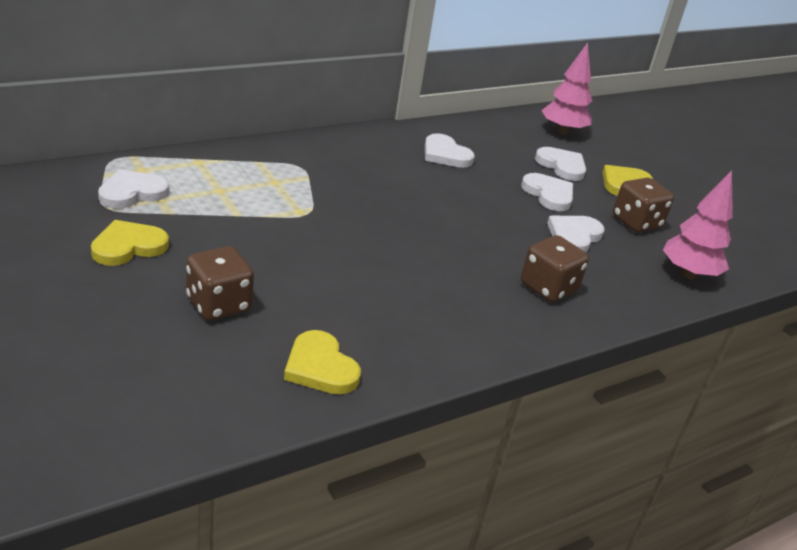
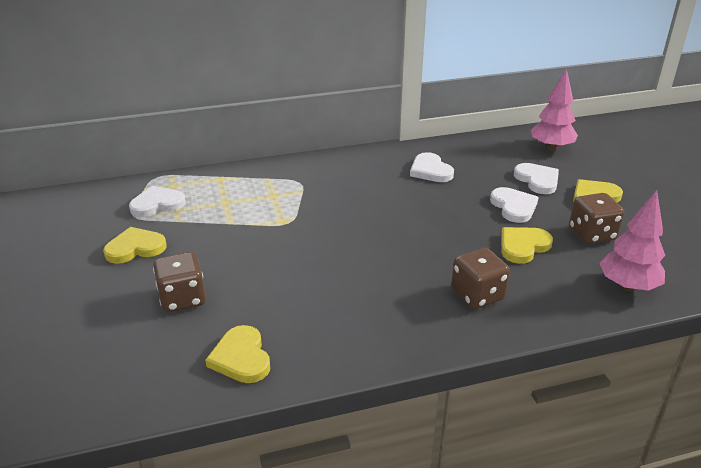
camera: 20 degrees right, 0 degrees up
white heart [547,216,605,252] -> yellow heart [501,227,553,264]

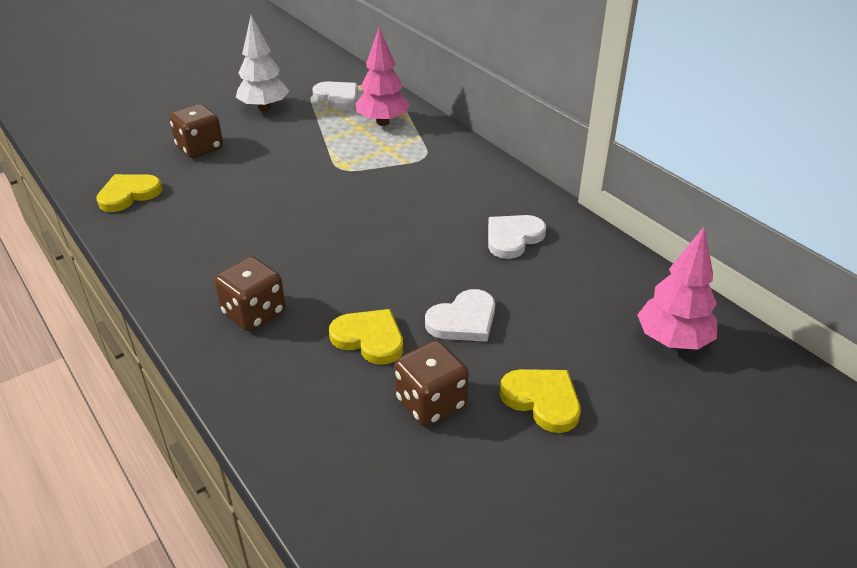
camera: 70 degrees right, 5 degrees up
yellow heart [103,227,167,264] -> white tree [236,15,290,112]
white heart [514,163,559,194] -> none
pink tree [600,190,665,291] -> pink tree moved to [356,28,410,126]

